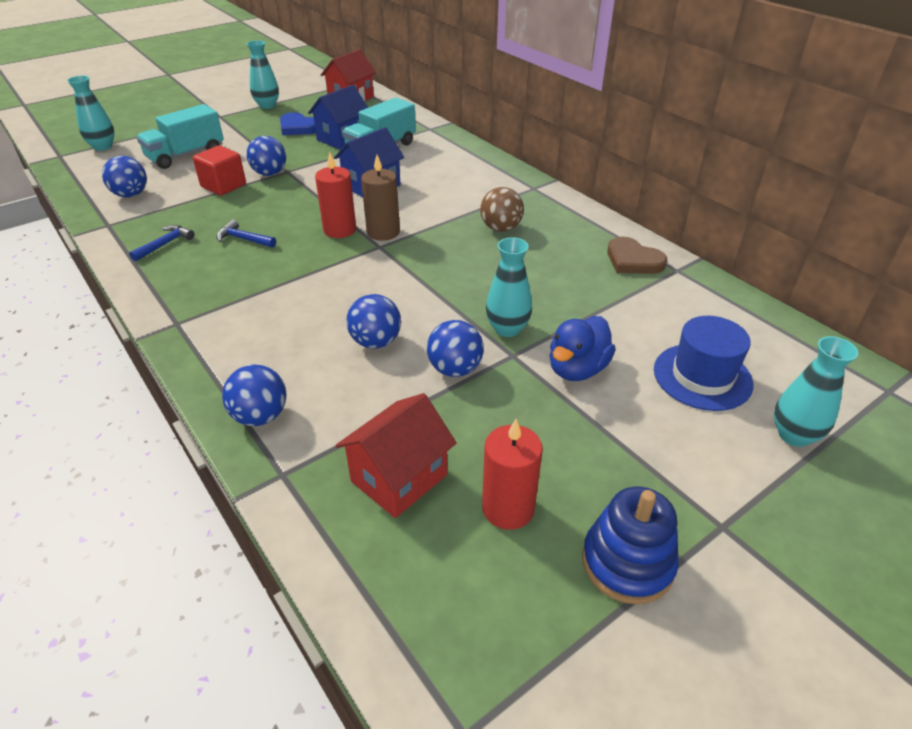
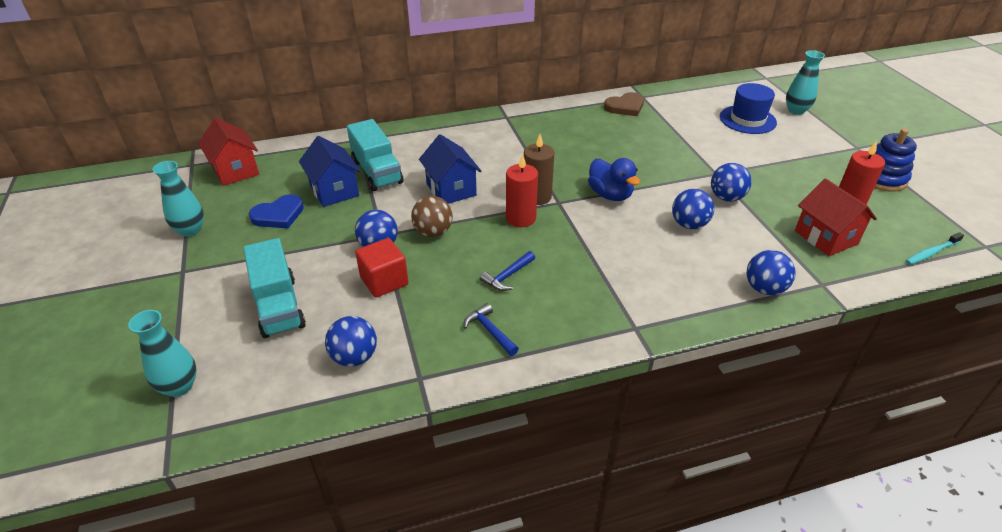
camera: 70 degrees left, 0 degrees up
brown ball [480,187,524,232] -> brown ball moved to [411,196,453,237]
turquoise vase [486,237,532,337] -> none
blue duck [550,316,616,381] -> blue duck moved to [588,158,640,201]
none -> turquoise toothbrush [906,232,964,265]

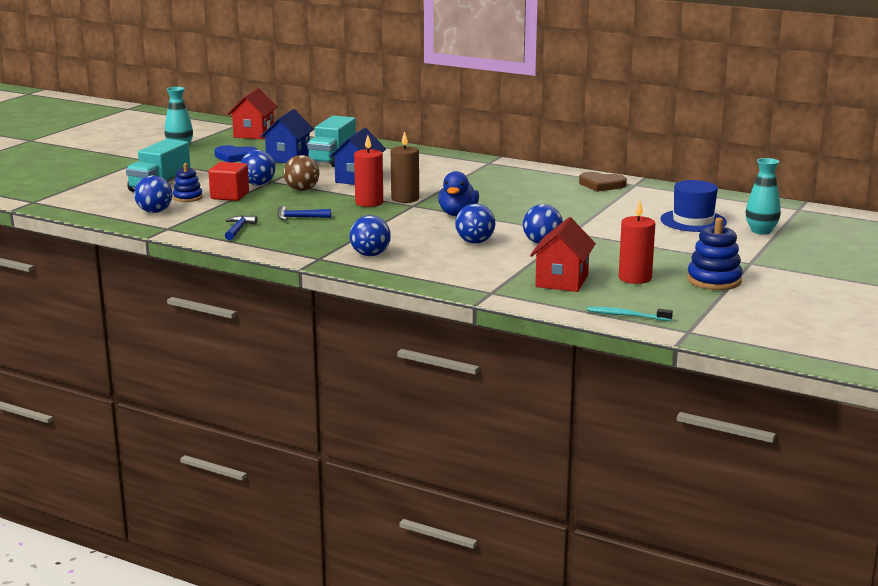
camera: 45 degrees right, 20 degrees down
turquoise vase [128,310,197,397] -> none
blue ball [747,250,795,295] -> blue ball moved to [350,215,391,256]
none -> blue stacking toy [173,163,203,202]

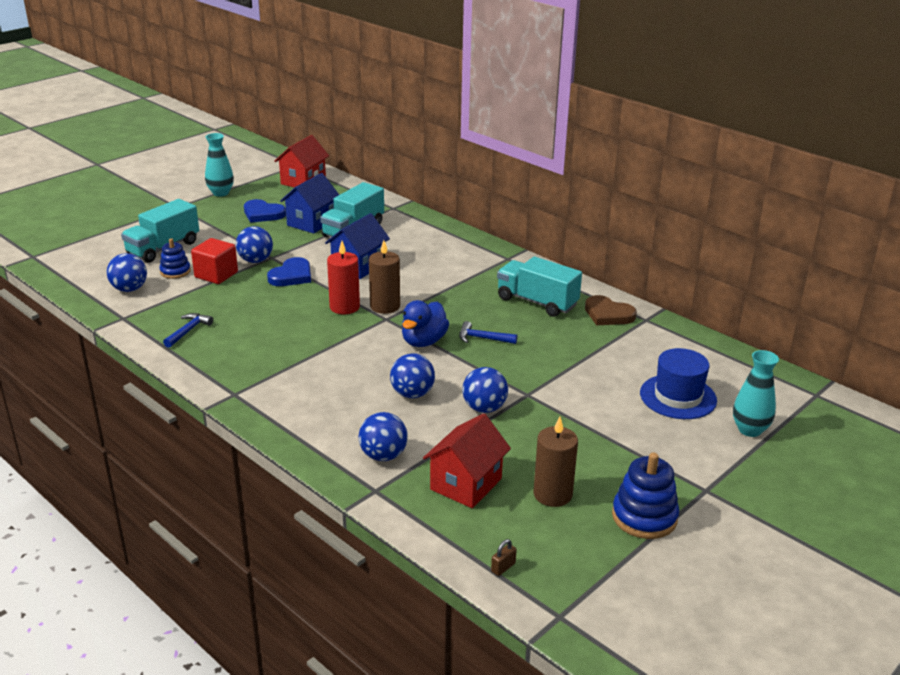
camera: 15 degrees right, 10 degrees up
blue hammer [277,206,331,220] -> blue hammer moved to [459,321,517,344]
brown ball [283,155,319,191] -> blue heart [267,257,311,286]
blue ball [350,215,391,256] -> blue ball moved to [358,412,408,461]
turquoise toothbrush [587,307,673,321] -> brown padlock [491,539,517,576]
red candle [619,200,655,284] -> brown candle [534,417,578,507]
none -> turquoise truck [497,257,582,317]

